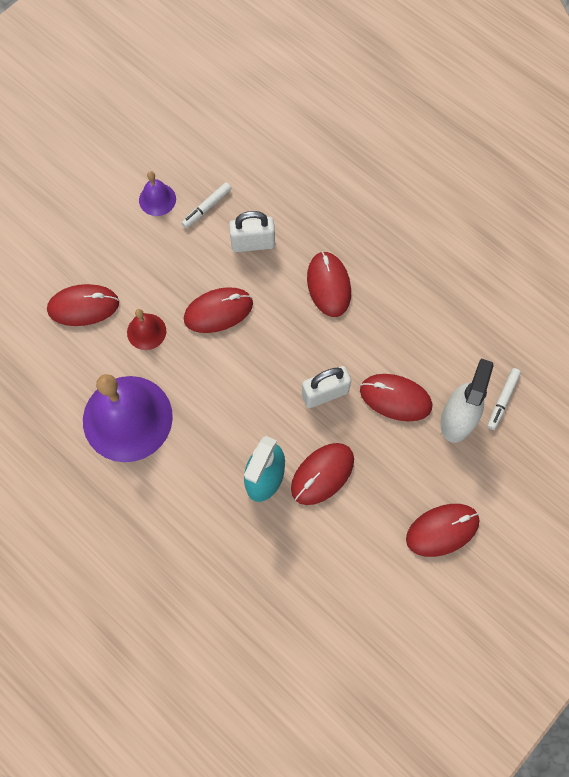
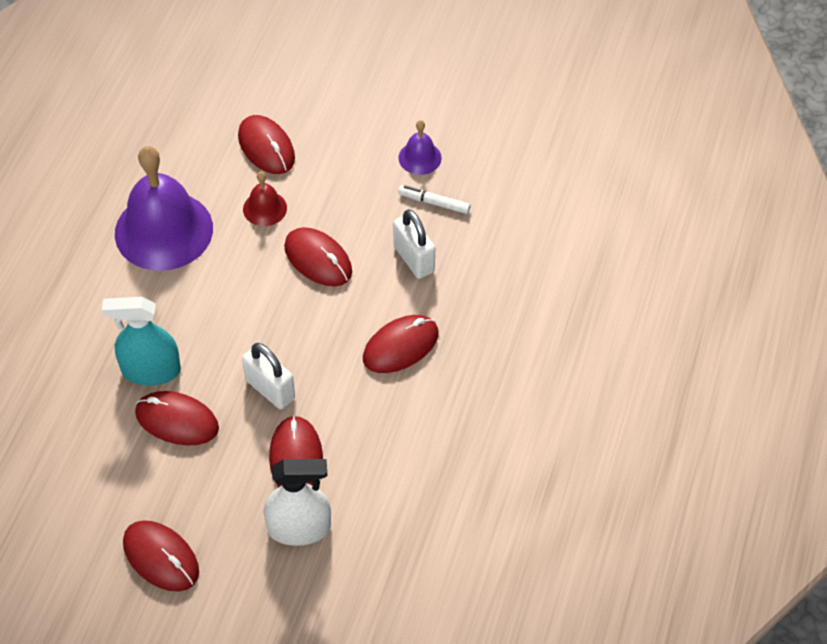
camera: 65 degrees right, 15 degrees down
white marker [487,368,521,430] -> none

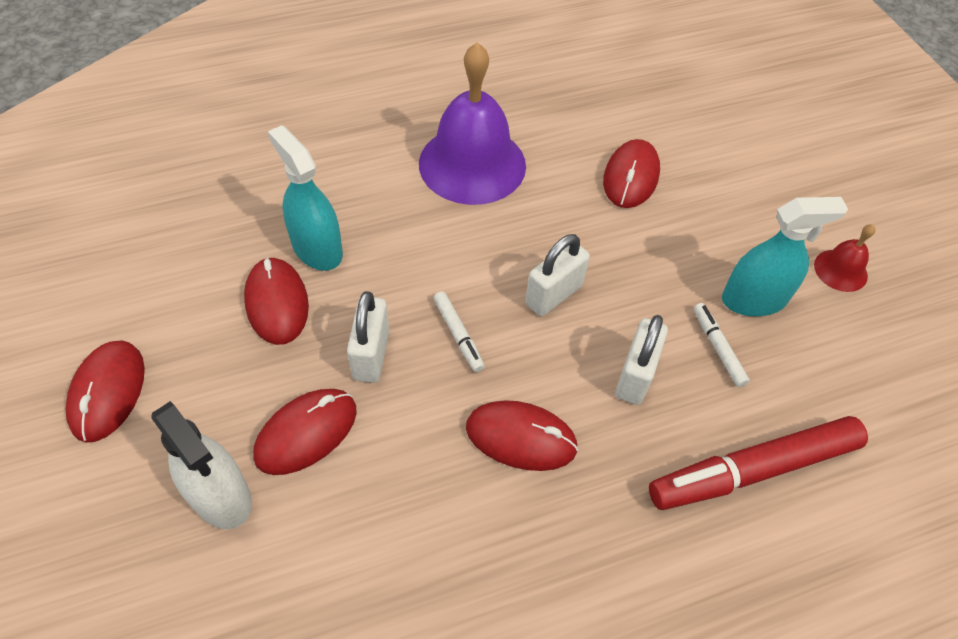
camera: 50 degrees right, 0 degrees up
red bell [243,171,287,226] -> red bell moved to [814,224,876,292]
red mouse [284,227,352,286] -> white padlock [525,234,590,316]
purple bell [398,120,442,175] -> turquoise spray bottle [722,197,848,316]
none -> white marker [433,291,485,372]
none -> red marker [649,416,868,510]

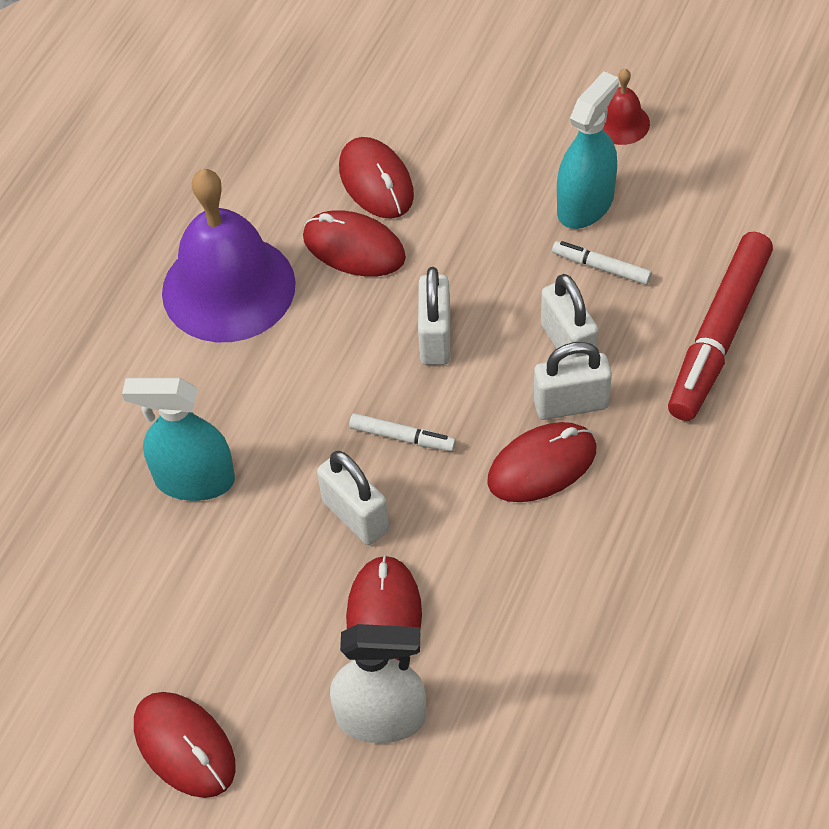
camera: 40 degrees left, 0 degrees up
red mouse [244,257,309,345] -> red mouse moved to [303,210,406,277]
none -> white padlock [534,342,612,420]

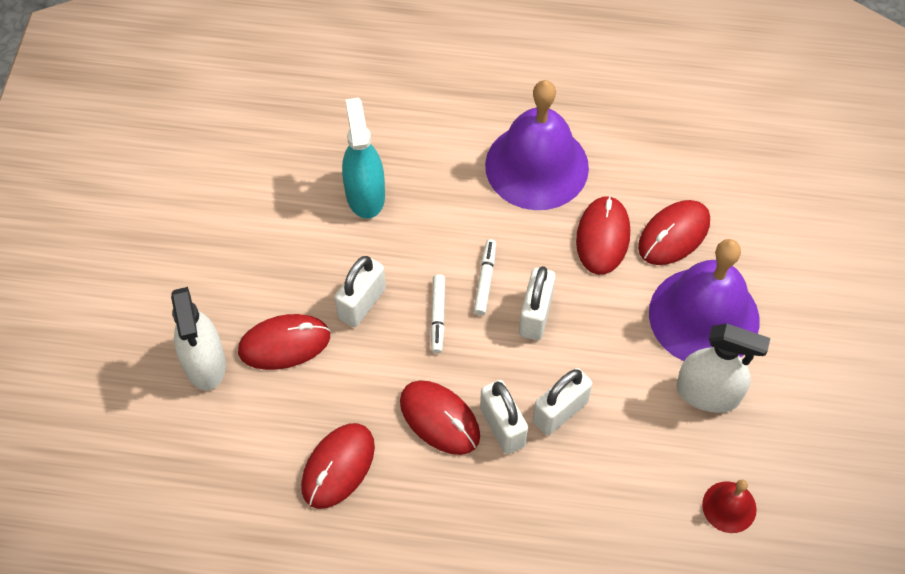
camera: 70 degrees right, 5 degrees up
red mouse [134,692,236,798] -> red mouse moved to [301,423,375,509]
white padlock [418,267,450,365] -> white padlock turned 60 degrees counterclockwise [519,266,556,340]
white marker [552,241,652,285] -> white marker moved to [474,239,496,316]
turquoise spray bottle [557,71,619,229] -> white spray bottle [676,324,770,413]
red bell [603,68,650,145] -> red bell moved to [702,480,757,533]
red marker [668,232,773,421] -> none
none -> purple bell [649,239,759,361]

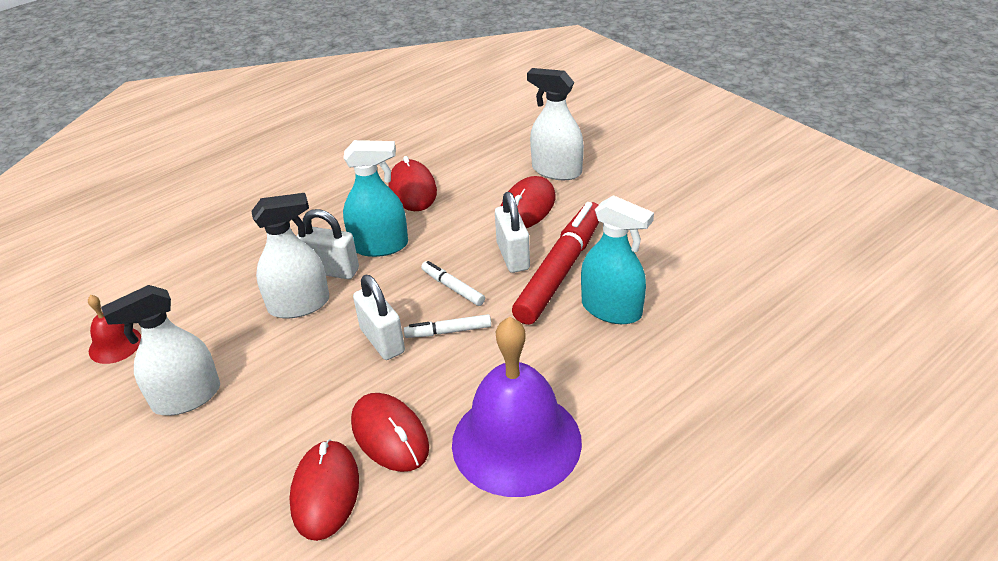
camera: 135 degrees right, 20 degrees down
red mouse [400,380,480,455] -> turquoise spray bottle [343,140,408,257]
white marker [474,239,496,316] -> white marker turned 120 degrees clockwise [404,314,491,338]
white padlock [533,368,592,435] -> white spray bottle [251,193,329,318]
purple bell [649,239,759,361] -> none
none -> red marker [512,202,599,325]

